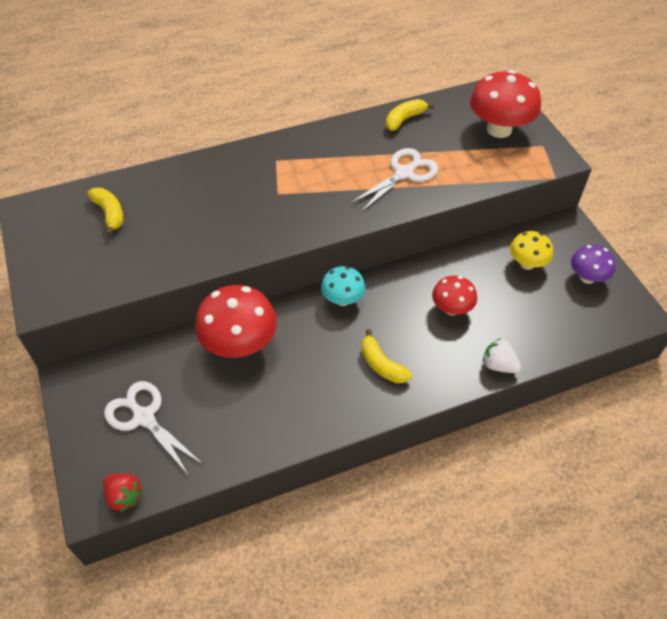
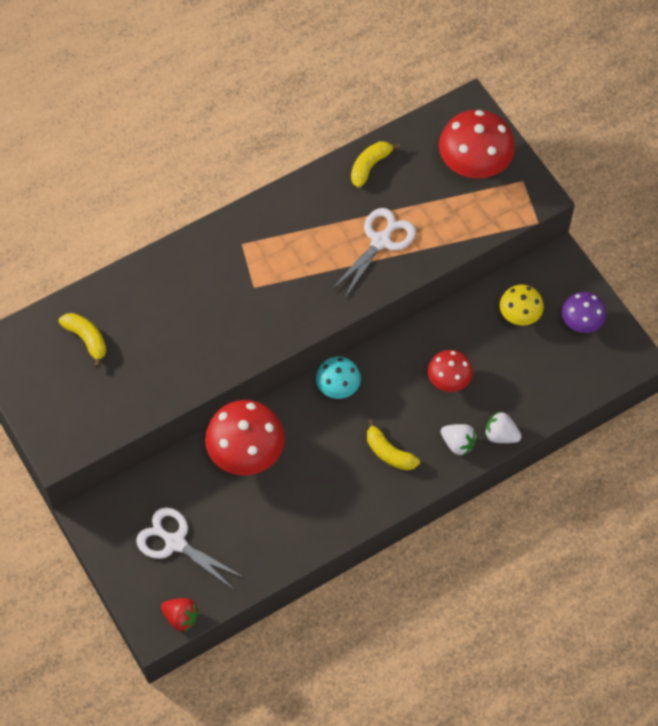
camera: 10 degrees left, 10 degrees up
none -> white strawberry [441,424,477,456]

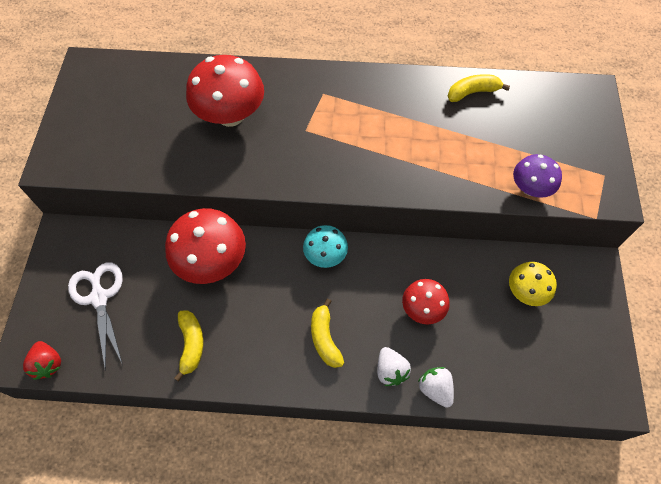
camera: 35 degrees right, 0 degrees up
yellow banana [59,313,106,368] -> yellow banana moved to [174,310,203,382]
white scissors [331,208,416,299] -> none
red mushroom [439,110,515,178] -> red mushroom moved to [186,55,264,127]
purple mushroom [562,292,606,333] -> purple mushroom moved to [513,154,562,198]

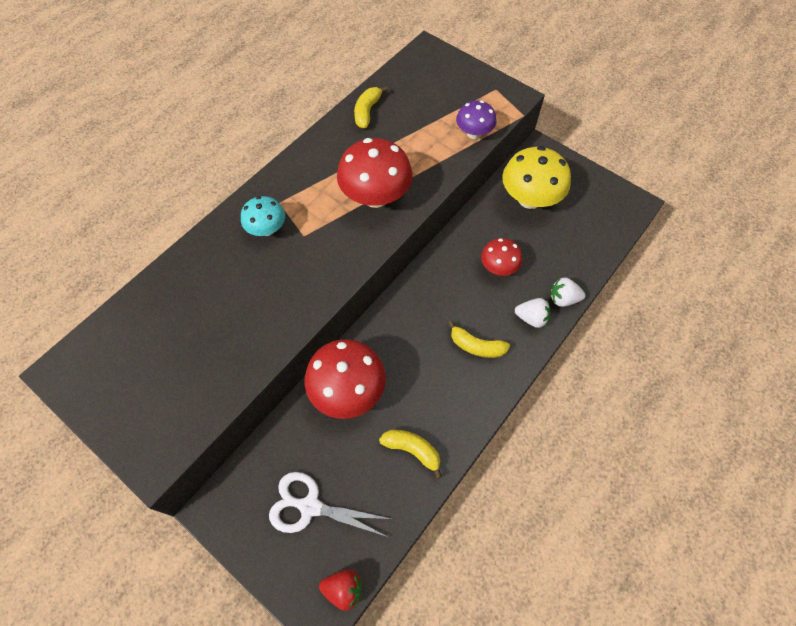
camera: 55 degrees left, 0 degrees up
red mushroom [186,55,264,127] -> red mushroom moved to [337,138,413,208]
turquoise mushroom [303,225,348,268] -> turquoise mushroom moved to [241,196,285,236]
yellow mushroom [509,262,557,306] -> yellow mushroom [502,146,571,209], size x1.72

